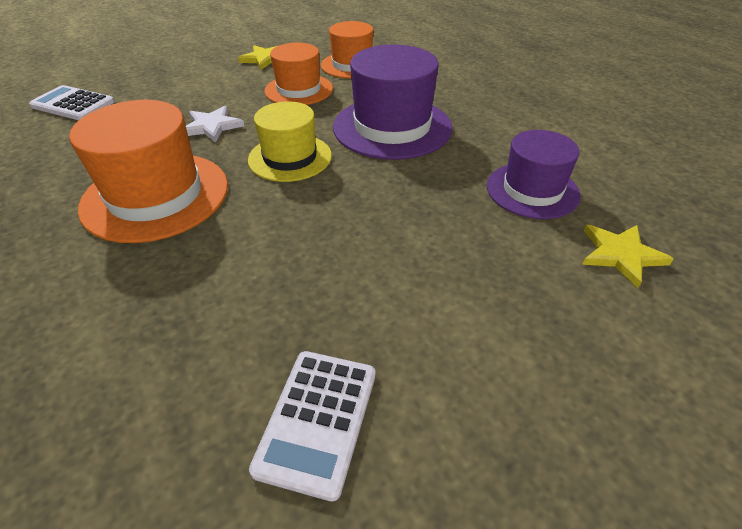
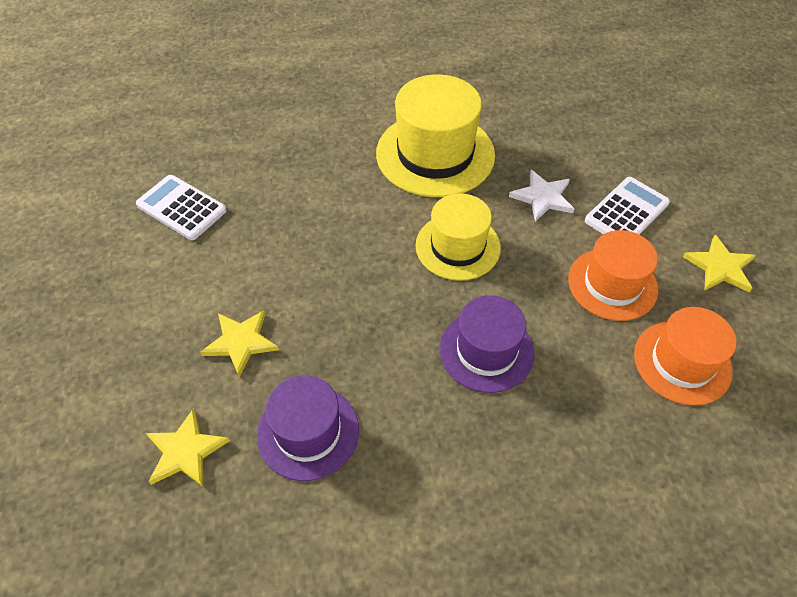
camera: 110 degrees right, 10 degrees up
white calculator [29,85,114,120] -> white calculator moved to [585,177,670,235]
orange hat [69,100,228,243] -> yellow hat [376,74,495,197]
purple hat [333,44,452,160] -> purple hat [440,295,535,393], size x0.65
none -> yellow star [200,310,279,377]

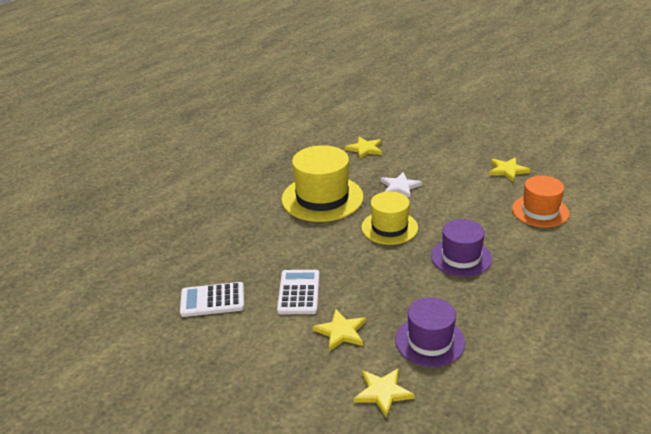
camera: 40 degrees left, 20 degrees down
orange hat [568,230,658,321] -> none
white calculator [585,177,670,235] -> white calculator moved to [277,270,319,314]
none -> yellow star [345,137,382,159]

